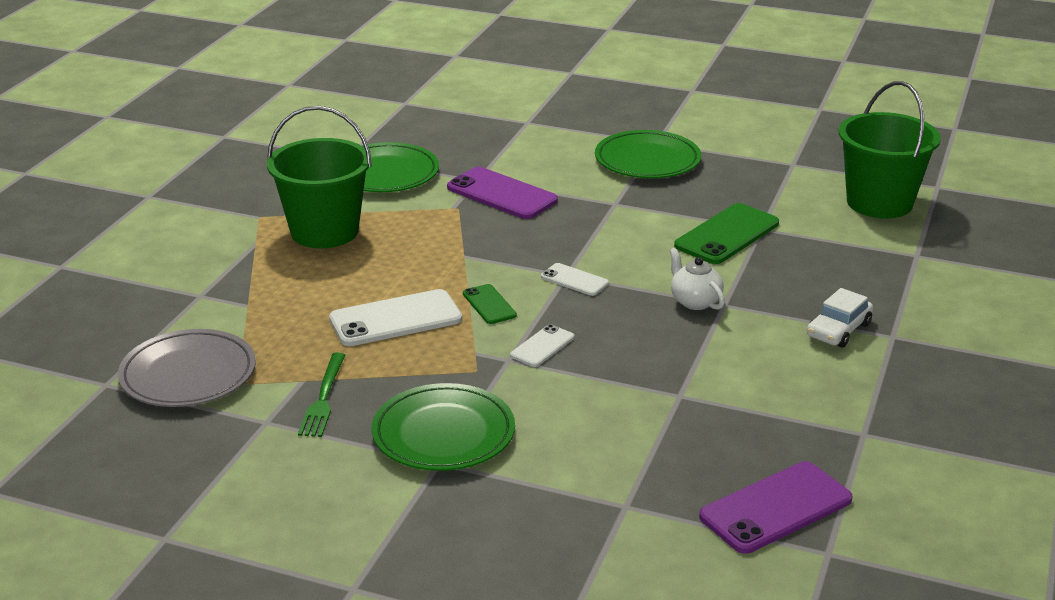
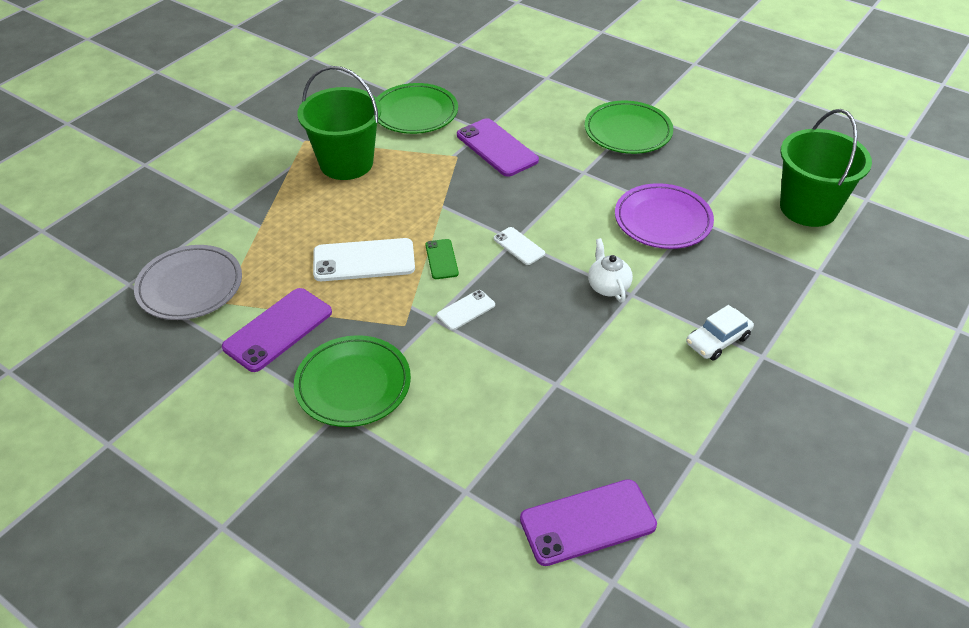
camera: 15 degrees right, 15 degrees up
green fork [298,353,345,437] -> purple phone [222,288,332,372]
green phone [674,203,779,264] -> purple plate [615,183,714,249]

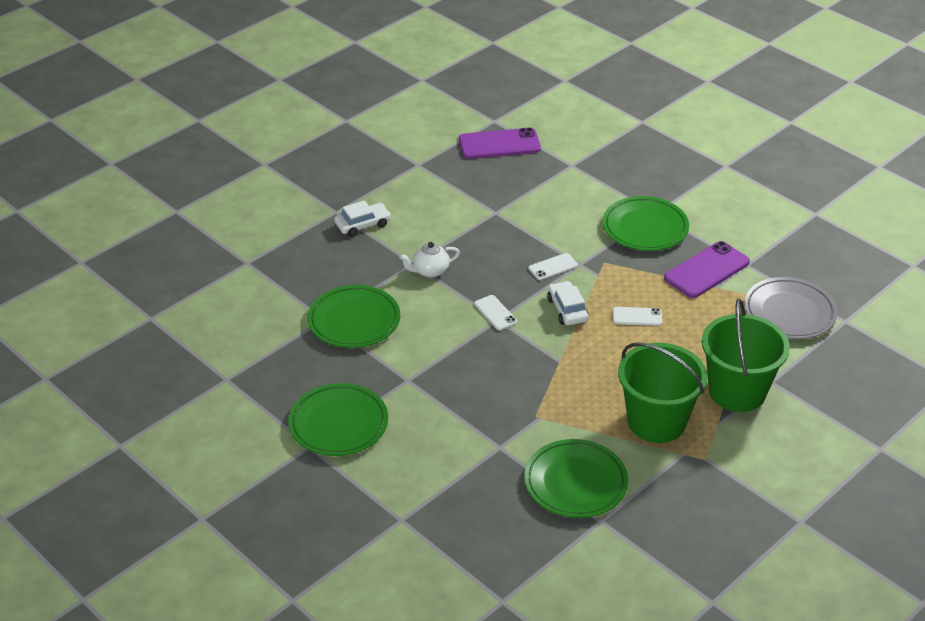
camera: 170 degrees left, 5 degrees down
white phone [313,238,415,281] -> white phone [613,307,662,326], size x0.54
green phone [425,239,459,279] -> white car [547,281,589,325]
purple phone [457,118,539,177] -> none
white teapot [588,238,633,302] -> white teapot turned 75 degrees clockwise [399,242,460,278]
purple plate [615,183,714,249] -> green plate [308,285,400,348]
green bucket [780,109,872,227] -> green bucket moved to [702,298,790,412]

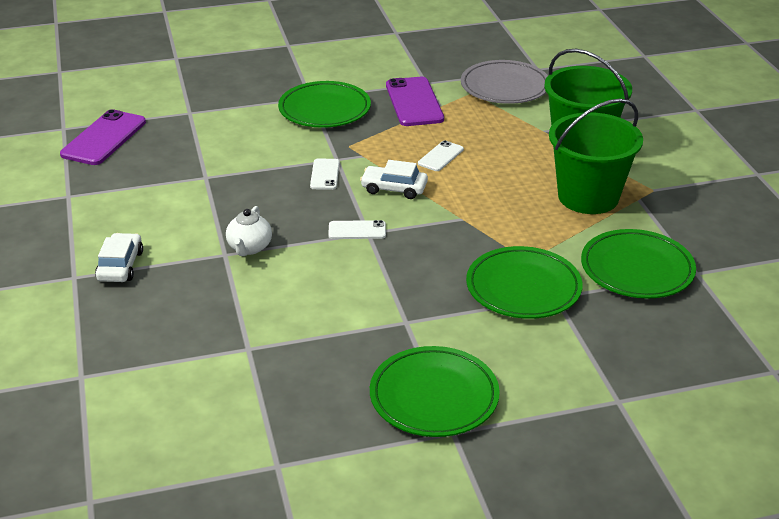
camera: 60 degrees left, 5 degrees down
green plate [308,285,400,348] -> green plate moved to [466,246,583,319]

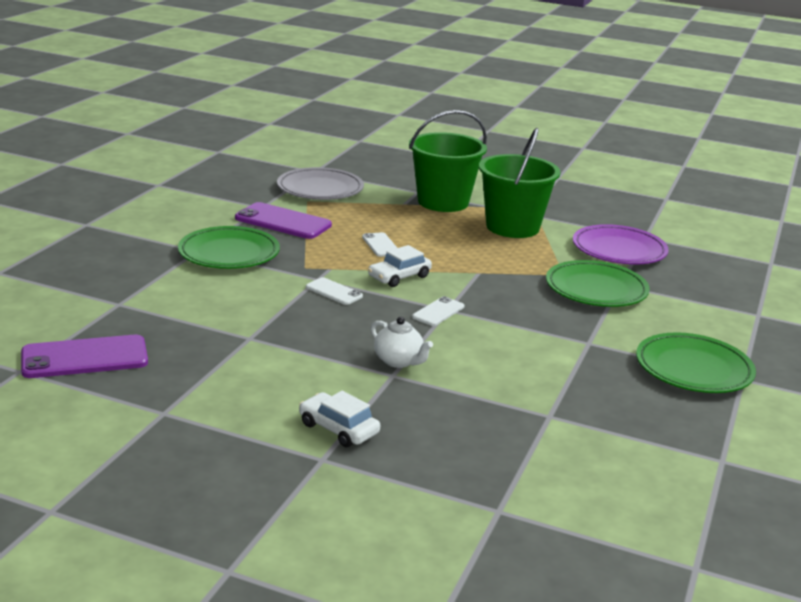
camera: 55 degrees left, 10 degrees down
purple phone [60,109,146,165] -> purple phone turned 75 degrees counterclockwise [21,335,148,378]
green plate [581,229,696,298] -> purple plate [573,224,669,265]

